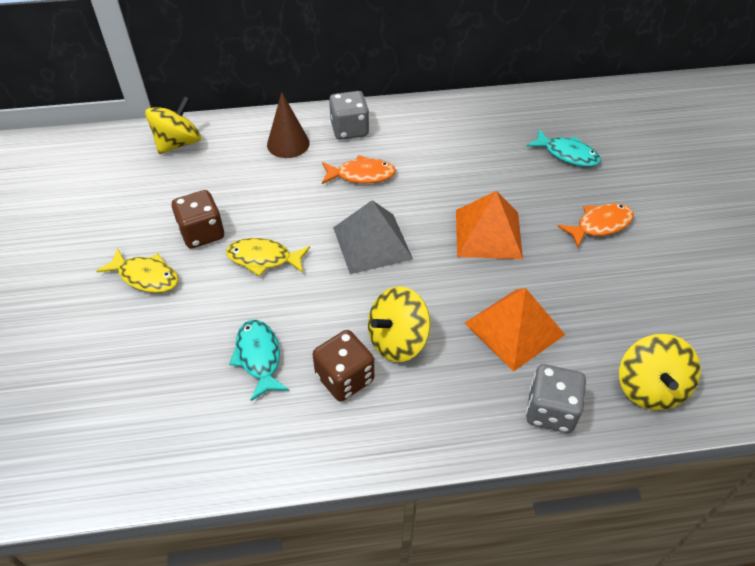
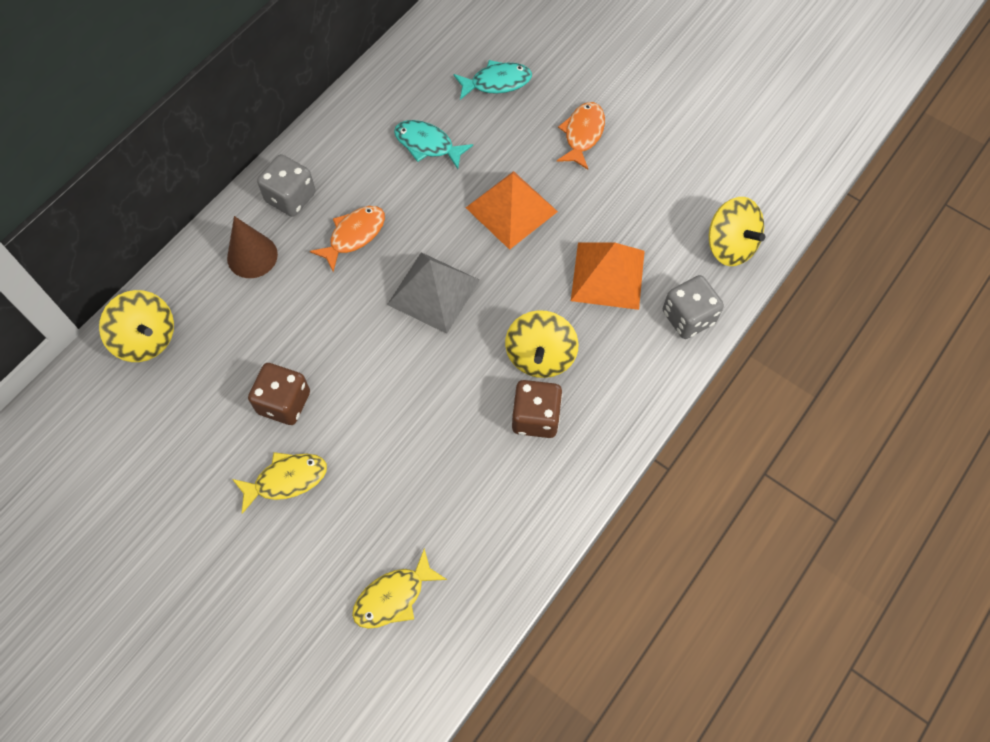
camera: 45 degrees left, 15 degrees up
yellow spinning top [145,96,201,154] -> yellow spinning top turned 135 degrees clockwise [99,290,174,362]
yellow fish [226,238,310,276] -> yellow fish moved to [352,548,447,629]
turquoise fish [229,320,289,401] -> turquoise fish moved to [394,120,473,169]

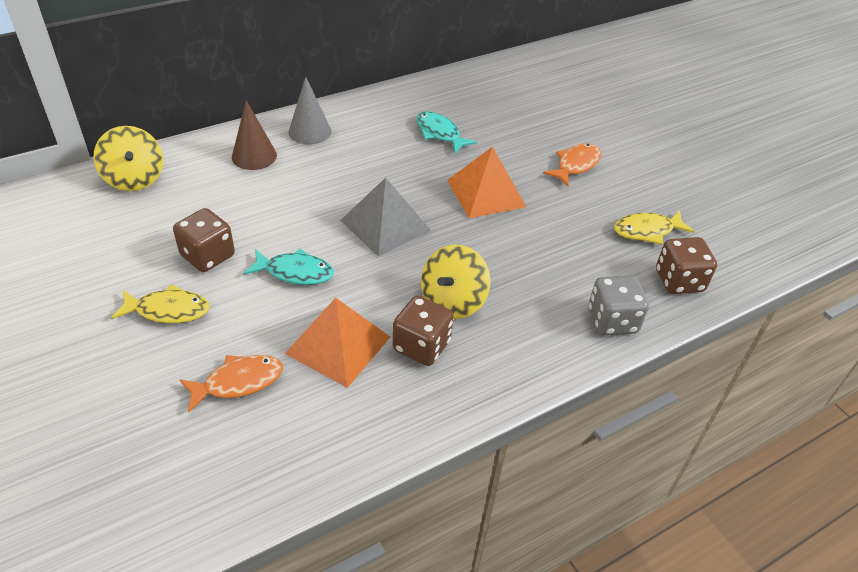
camera: 20 degrees right, 20 degrees down
grey dice [257,154,316,217] -> grey cone [289,77,331,145]
orange fish [309,206,385,272] -> orange fish moved to [179,355,283,413]
yellow fish [352,548,447,629] -> yellow fish moved to [614,211,695,245]
turquoise fish [454,60,532,100] -> turquoise fish moved to [243,249,334,285]
orange pyramid [571,243,645,310] -> orange pyramid moved to [285,298,390,388]
yellow spinning top [709,197,765,266] -> brown dice [656,237,717,294]

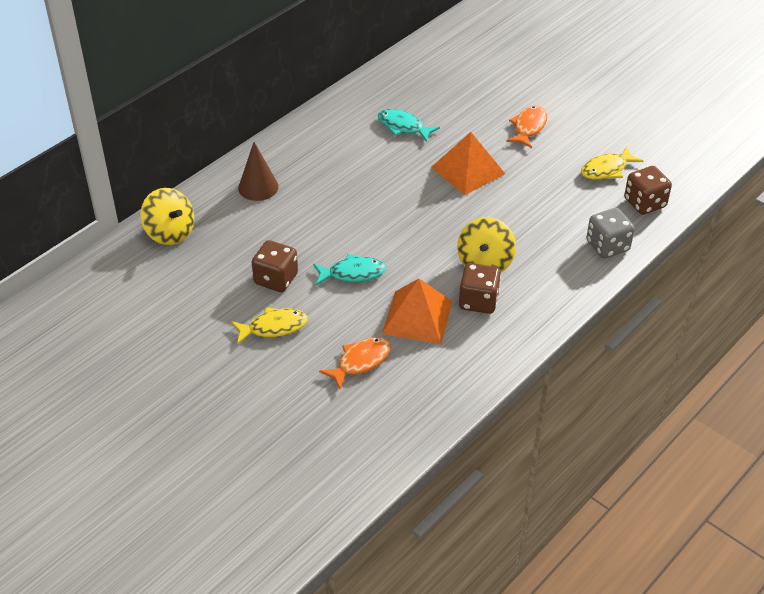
camera: 15 degrees left, 0 degrees up
grey cone [289,77,331,145] -> none
grey pyramid [340,178,430,257] -> none

